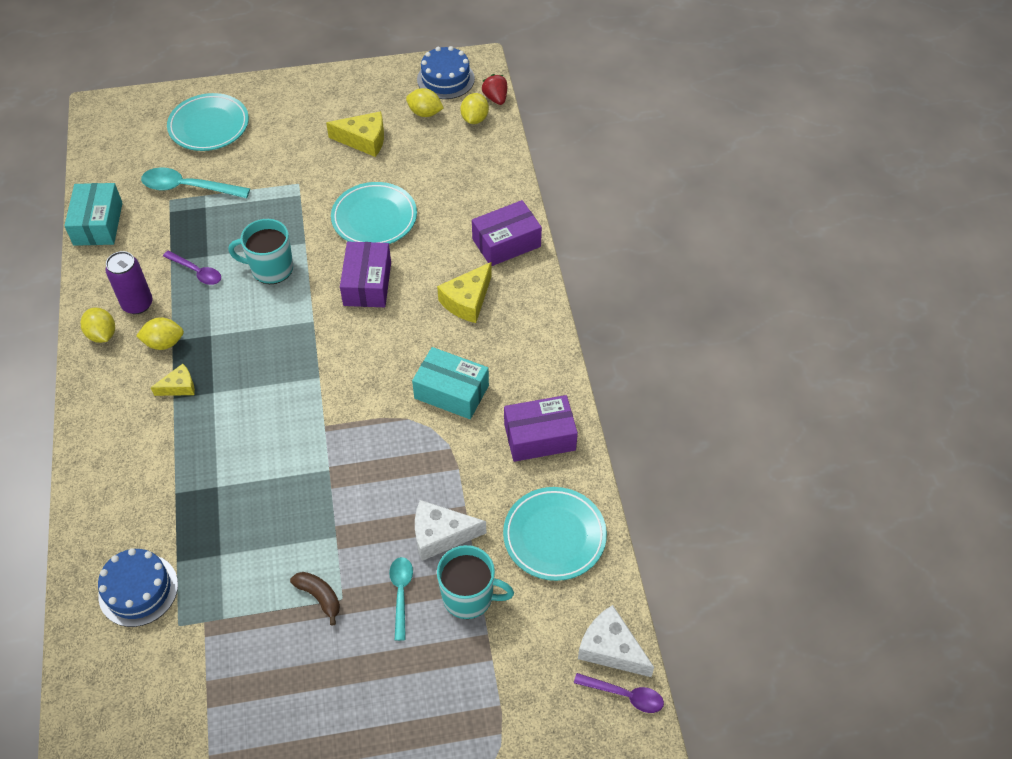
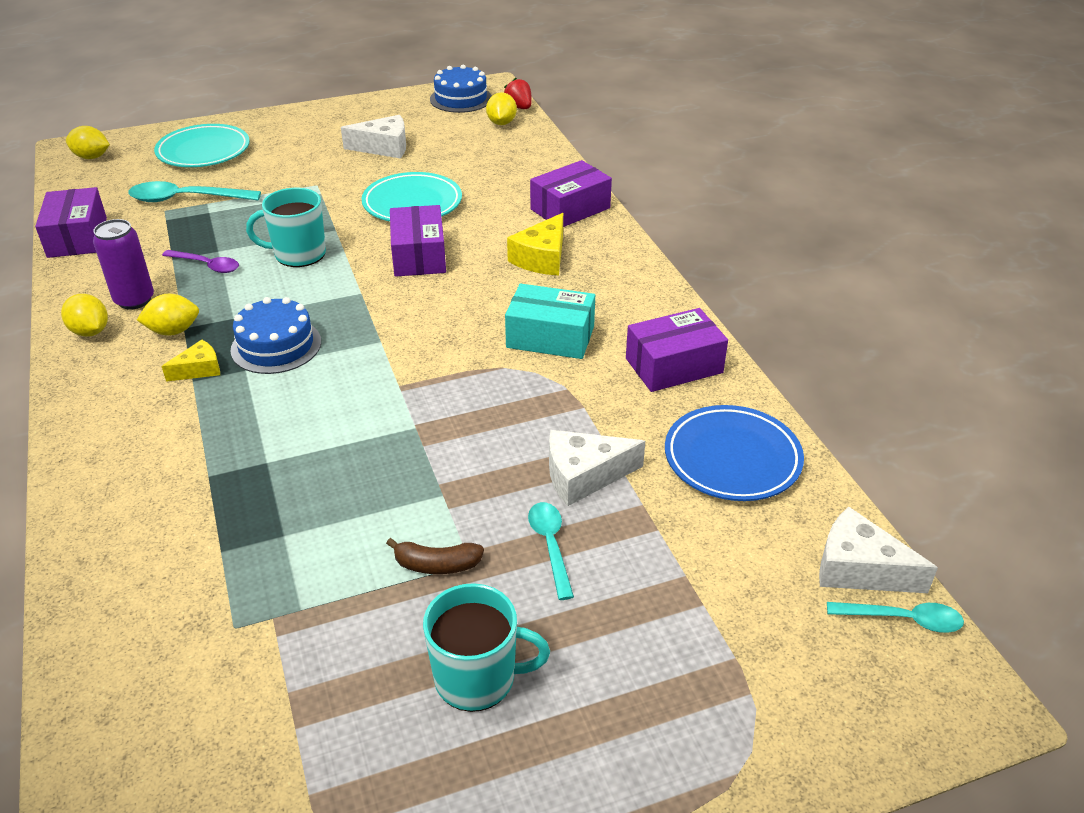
camera: 10 degrees left, 15 degrees down
turquoise box [64,183,123,246] -> purple box [35,187,107,258]
blue cake [98,548,178,627] -> blue cake moved to [231,297,321,374]
brown banana [290,572,340,625] -> brown banana turned 150 degrees clockwise [386,538,484,574]
yellow cheese [326,111,384,157] -> white cheese [341,115,406,158]
yellow lemon [406,88,444,117] -> yellow lemon moved to [66,126,110,159]
turquoise mug [437,545,514,619] -> turquoise mug moved to [423,583,550,712]
turquoise plate [503,487,607,581] -> blue plate [665,405,804,501]
purple spoon [574,673,664,713] -> turquoise spoon [827,602,964,633]

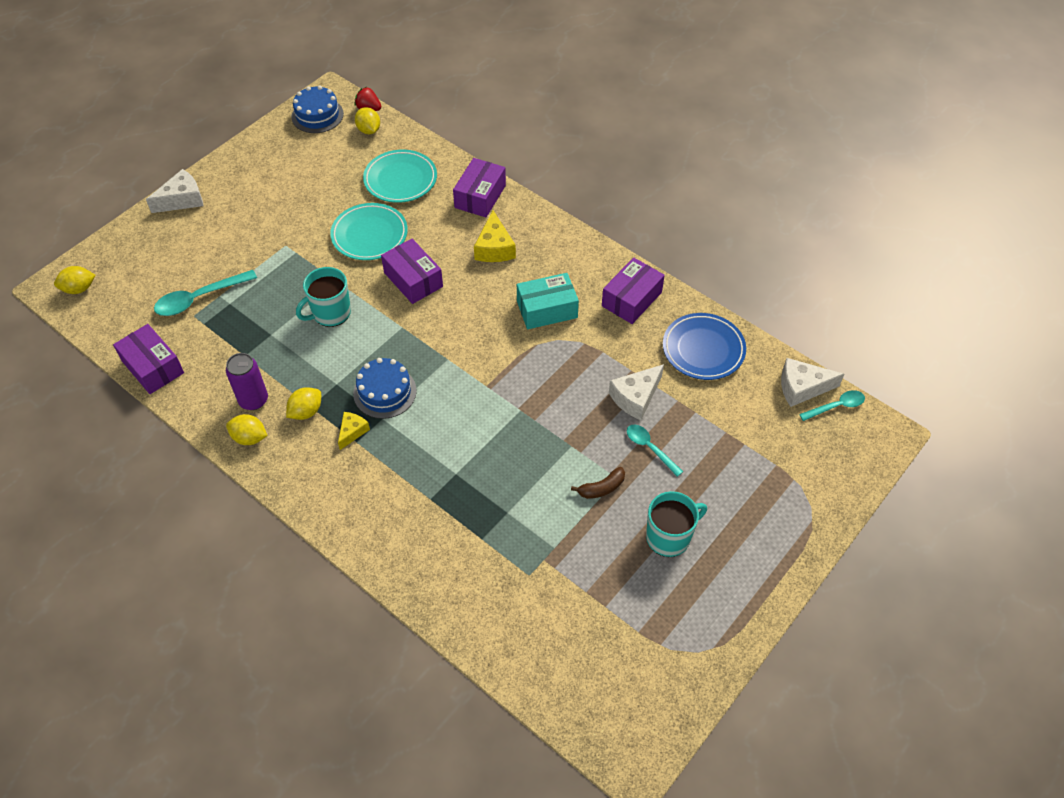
camera: 30 degrees left, 15 degrees up
turquoise plate [154,124,250,167] -> turquoise plate moved to [363,150,437,203]
purple spoon [162,250,239,273] -> none
white cheese [341,115,406,158] -> white cheese moved to [146,169,204,213]

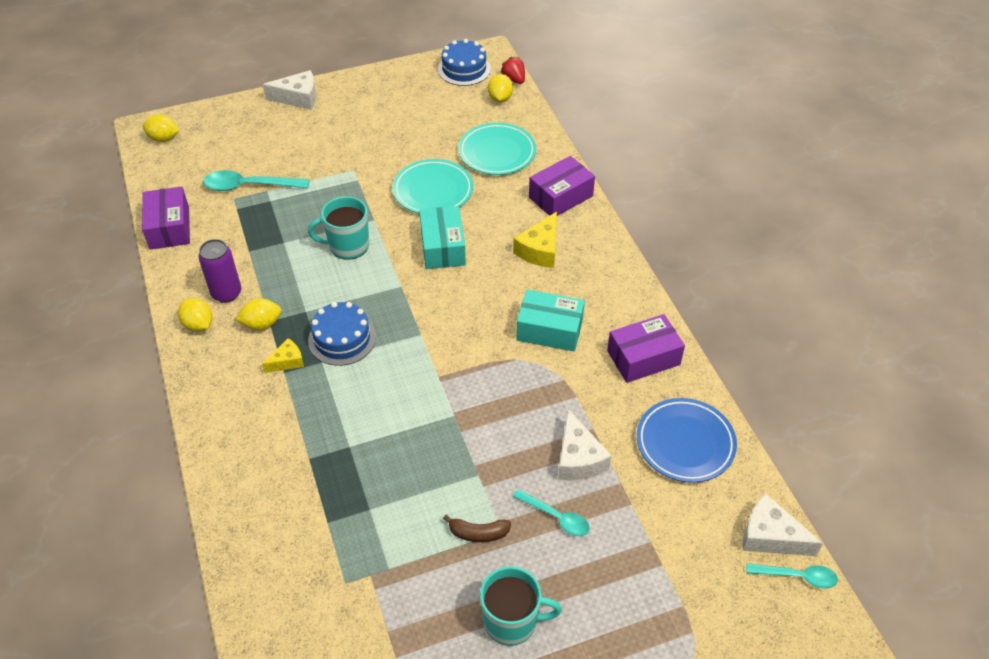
camera: 30 degrees right, 5 degrees down
purple box [381,239,443,304] -> turquoise box [419,206,466,269]
white cheese [609,364,664,420] -> white cheese turned 90 degrees counterclockwise [558,409,612,480]
turquoise spoon [627,425,683,477] -> turquoise spoon turned 135 degrees clockwise [513,489,590,536]

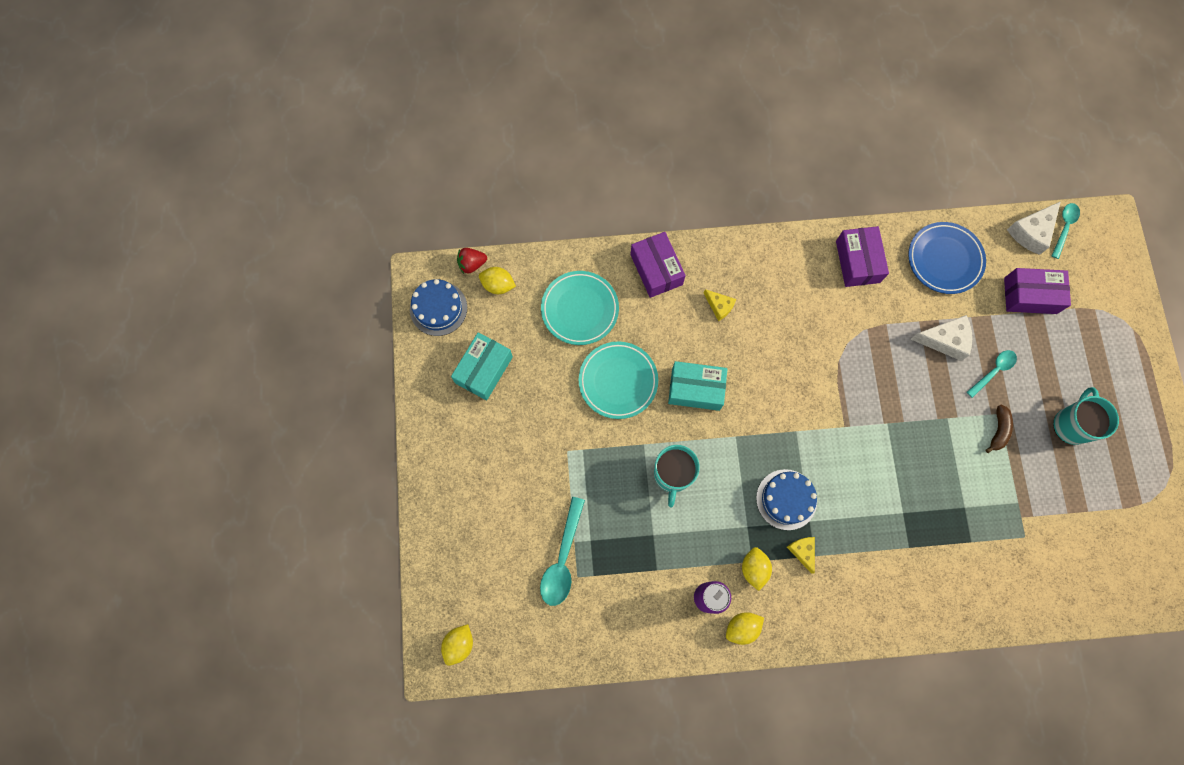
camera: 75 degrees left, 25 degrees up
purple box [142,186,190,250] -> purple box moved to [1004,268,1071,314]
white cheese [263,70,316,110] -> none
yellow cheese [513,212,557,268] -> yellow cheese [704,289,736,321], size x0.62
turquoise box [516,290,585,352] -> turquoise box moved to [451,332,513,400]

